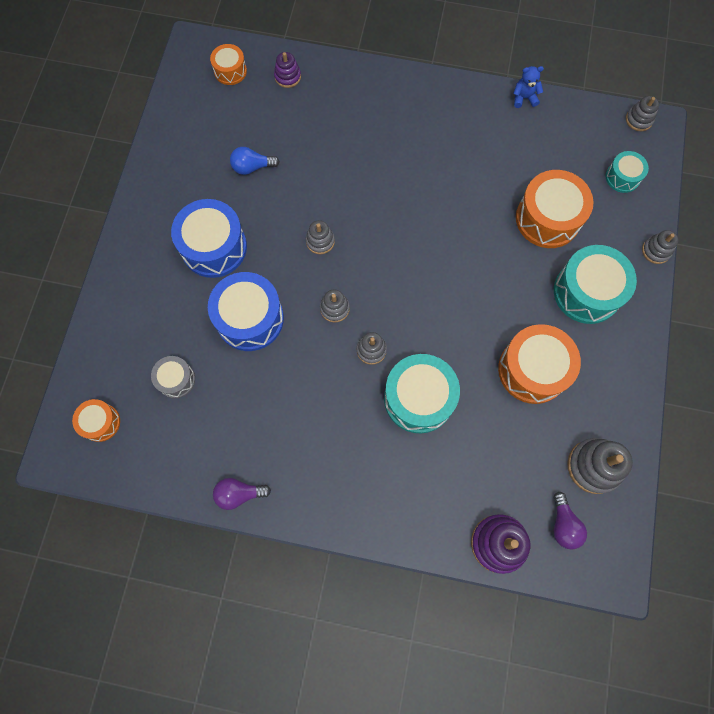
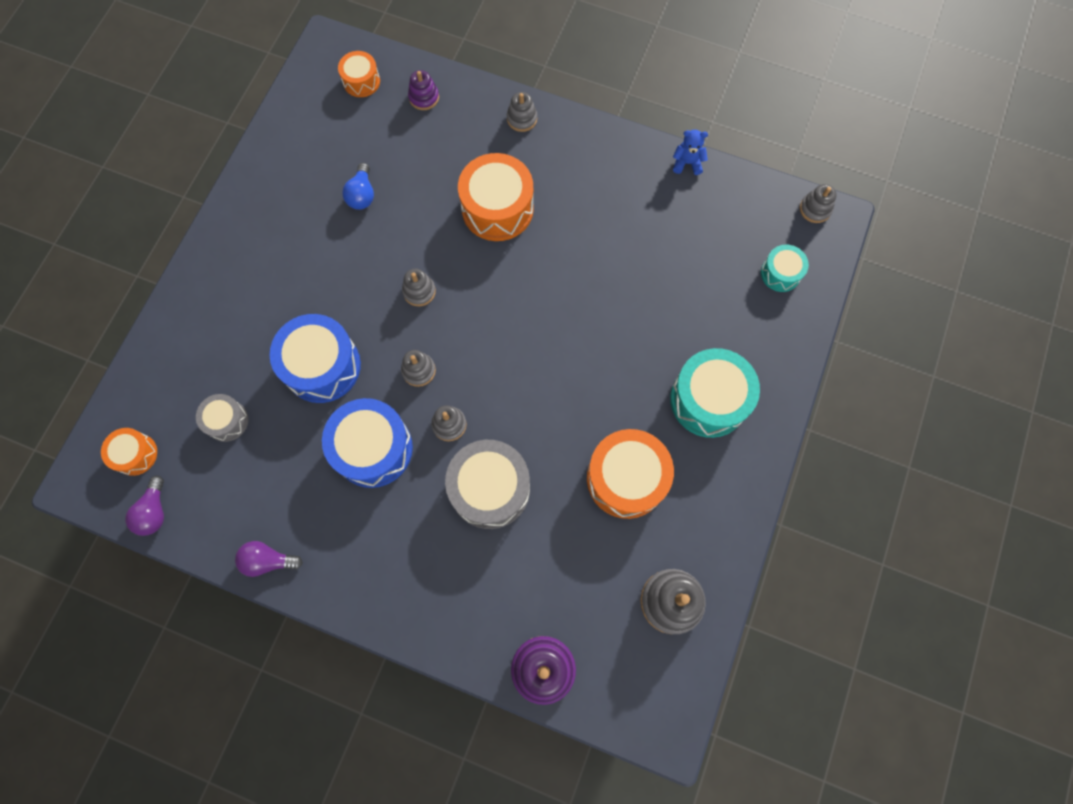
camera: 10 degrees right, 0 degrees up
blue drum [171,199,247,278] -> blue drum moved to [322,398,413,488]
blue light bulb [230,147,280,175] -> blue light bulb turned 90 degrees counterclockwise [342,163,374,210]
turquoise drum [384,354,460,433] -> grey drum [445,440,530,529]
orange drum [516,170,593,248] -> orange drum moved to [458,153,534,241]
purple light bulb [554,492,587,550] -> purple light bulb moved to [125,476,164,536]
grey stacking toy [642,230,678,264] -> grey stacking toy moved to [507,92,537,132]

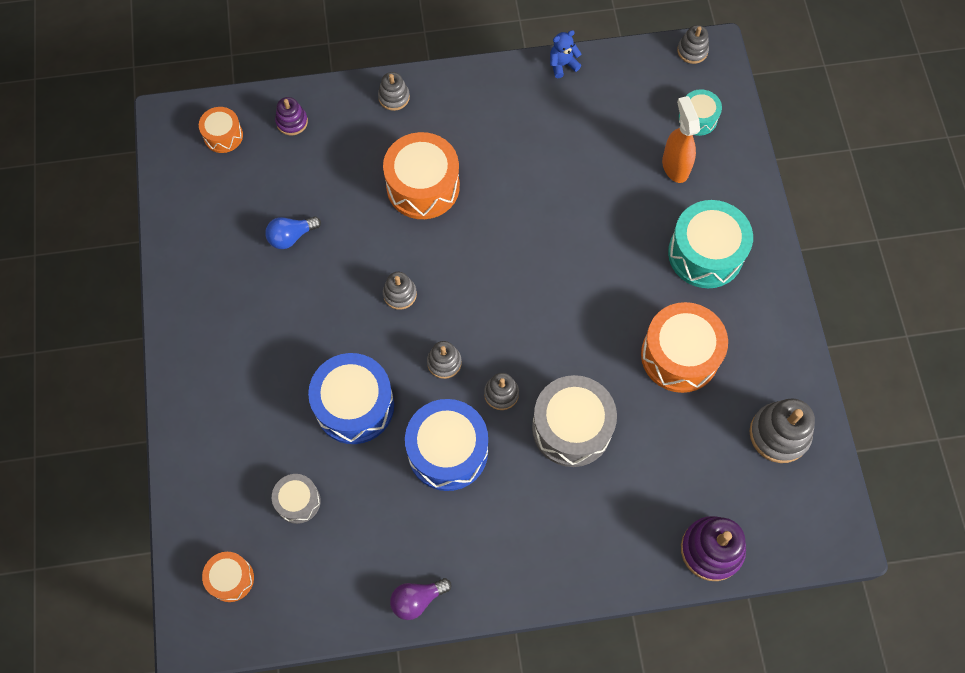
camera: 30 degrees left, 5 degrees down
purple light bulb [125,476,164,536] -> none
blue light bulb [342,163,374,210] -> blue light bulb turned 90 degrees clockwise [266,217,321,249]
none -> orange spray bottle [662,96,700,183]

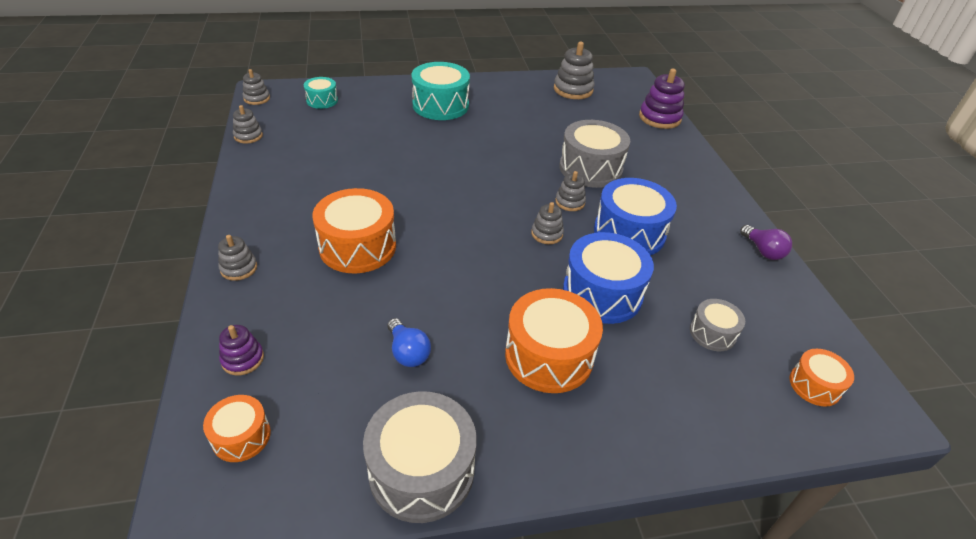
camera: 95 degrees left, 25 degrees down
grey stacking toy [383,272,417,310] -> grey stacking toy moved to [233,105,263,144]
blue teddy bear [550,30,582,78] -> none
orange drum [641,302,728,393] -> orange drum moved to [505,288,603,393]
orange spray bottle [662,96,700,183] -> none
none -> grey drum [363,391,477,523]

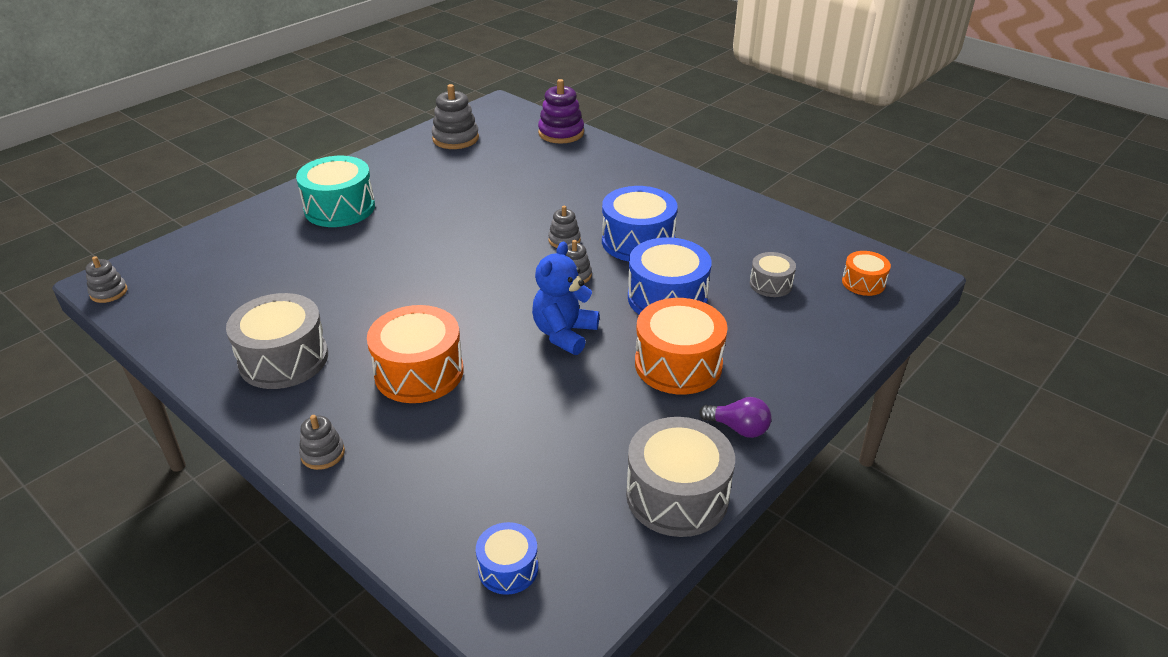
camera: 35 degrees left, 5 degrees down
orange drum [203,395,271,462] -> blue drum [476,522,538,595]
purple stacking toy [219,325,264,375] -> none
grey stacking toy [233,105,263,144] -> none
turquoise drum [304,77,338,109] -> none
blue light bulb [388,318,431,367] -> none
grey drum [559,120,630,188] -> grey drum moved to [226,293,328,389]
purple light bulb [740,225,792,260] -> purple light bulb moved to [699,397,772,438]
none -> blue teddy bear [532,242,599,355]

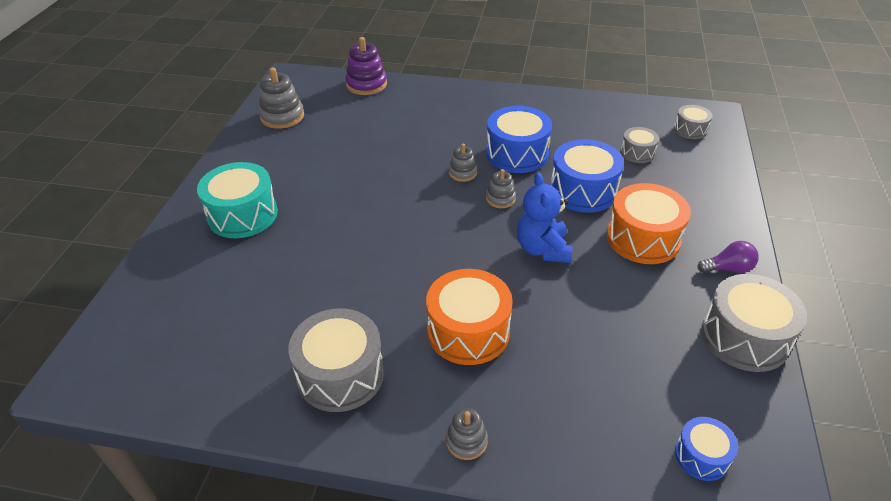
camera: 30 degrees left, 5 degrees up
grey stacking toy [85,256,127,303] -> none
orange drum [842,251,891,296] -> grey drum [674,105,713,139]

